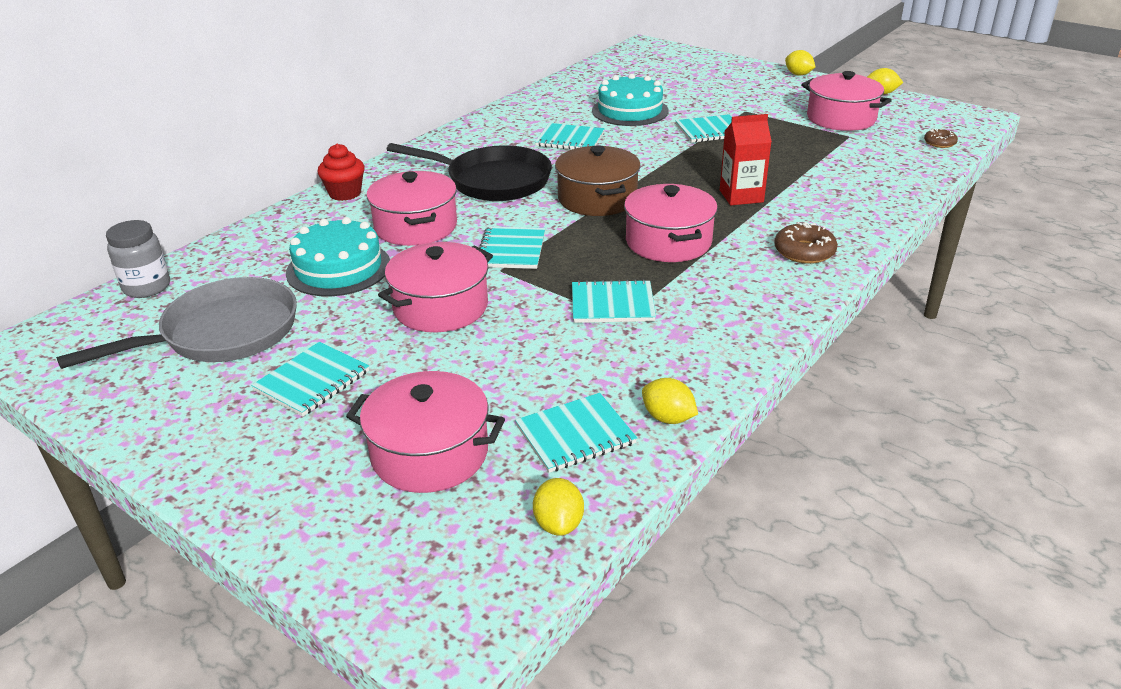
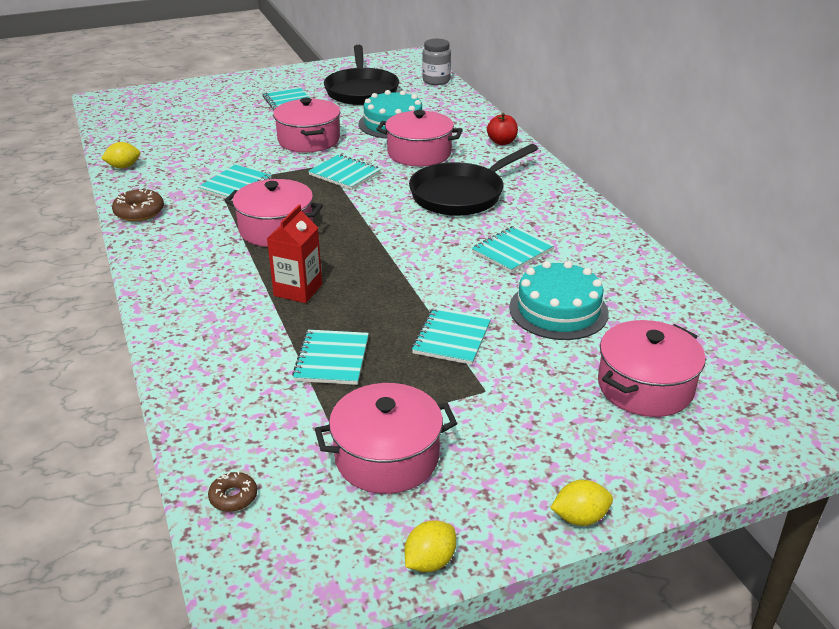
camera: 120 degrees right, 0 degrees up
grey pan [56,277,297,369] -> black pan [324,45,399,105]
red cupcake [318,143,365,201] -> red apple [487,113,518,145]
pink pot [346,371,505,493] -> pink pot moved to [598,320,706,417]
turquoise notebook [515,393,637,473] -> turquoise notebook moved to [292,330,369,385]
yellow lemon [533,478,584,536] -> none
brown pot [555,145,641,216] -> none
brown donut [774,222,838,264] -> brown donut moved to [112,189,164,221]

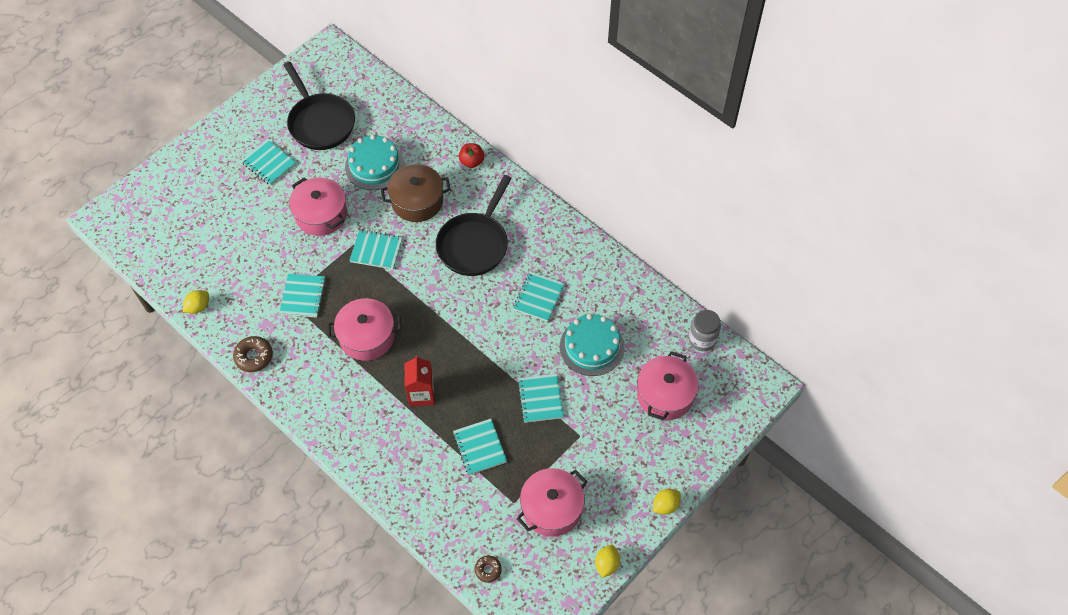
camera: 25 degrees left, 25 degrees up
pink pot [376,110,463,167] -> brown pot [381,164,451,222]
grey jar [422,39,451,85] -> grey jar moved to [689,310,721,351]

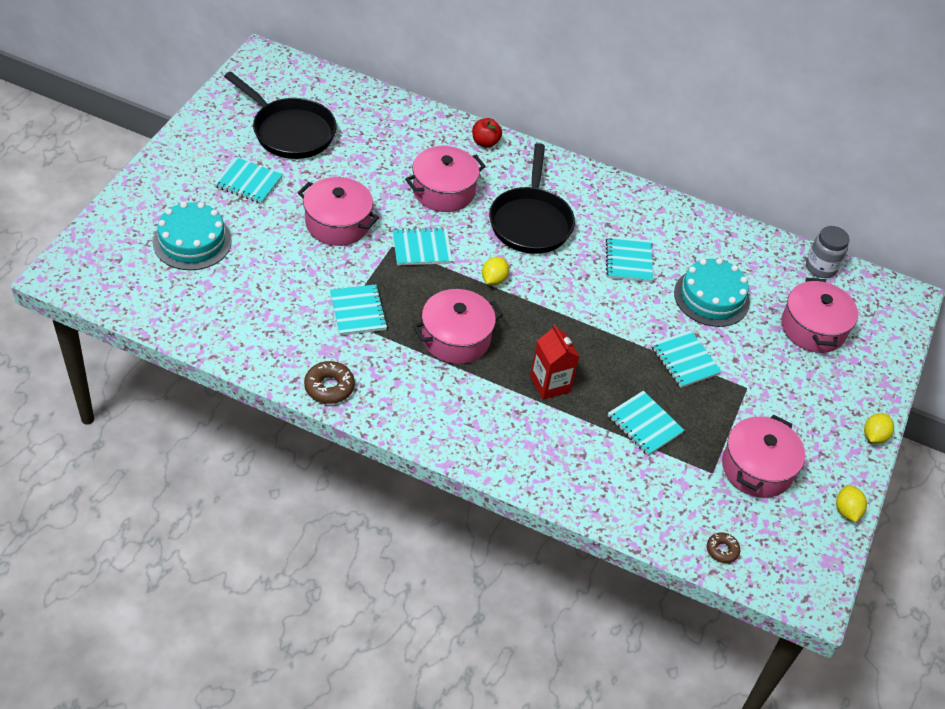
camera: 25 degrees left, 10 degrees down
yellow lemon [183,290,209,314] -> yellow lemon moved to [482,257,509,285]
turquoise cake [345,135,404,190] -> turquoise cake moved to [153,202,232,270]
brown pot [381,164,451,222] -> pink pot [405,146,486,212]

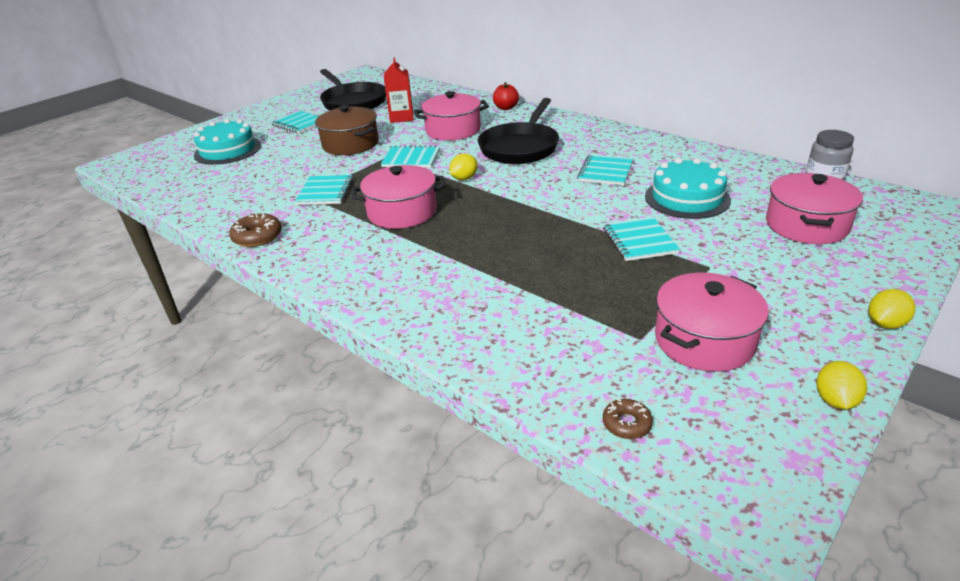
camera: 25 degrees right, 15 degrees down
pink pot [298,177,379,246] -> brown pot [315,105,379,155]
red carton [530,324,580,400] -> red carton moved to [384,57,414,123]
turquoise notebook [608,391,685,456] -> none

